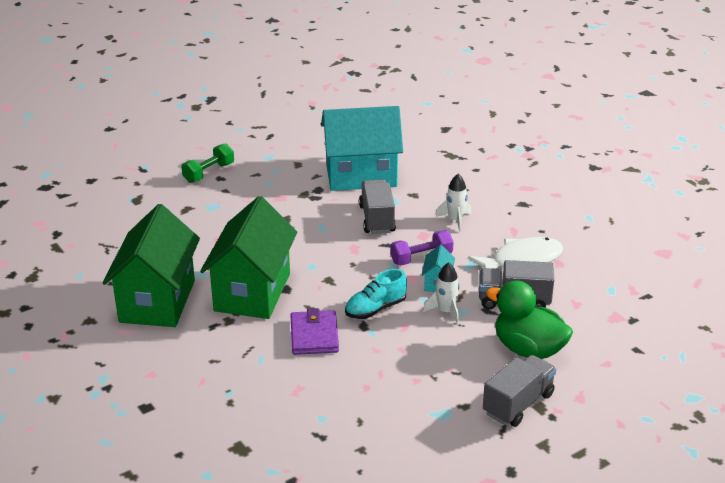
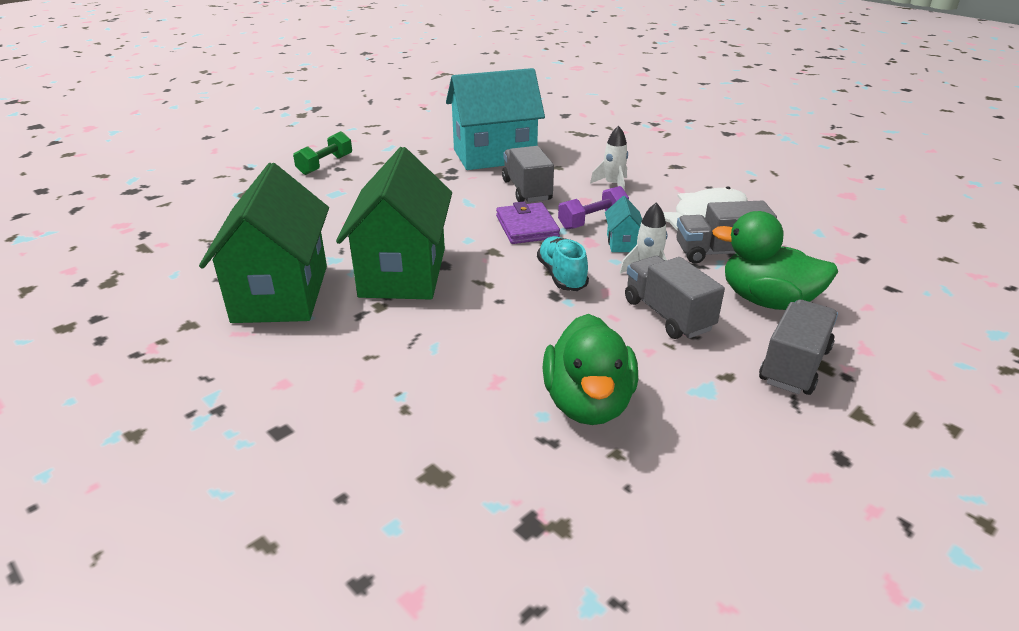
camera: 10 degrees left, 0 degrees up
purple wallet [290,308,339,355] -> purple wallet moved to [496,201,560,244]
turquoise shoe [345,269,407,319] -> turquoise shoe turned 120 degrees clockwise [537,236,589,291]
none -> green duck [542,314,638,425]
none -> grey truck [625,256,725,339]

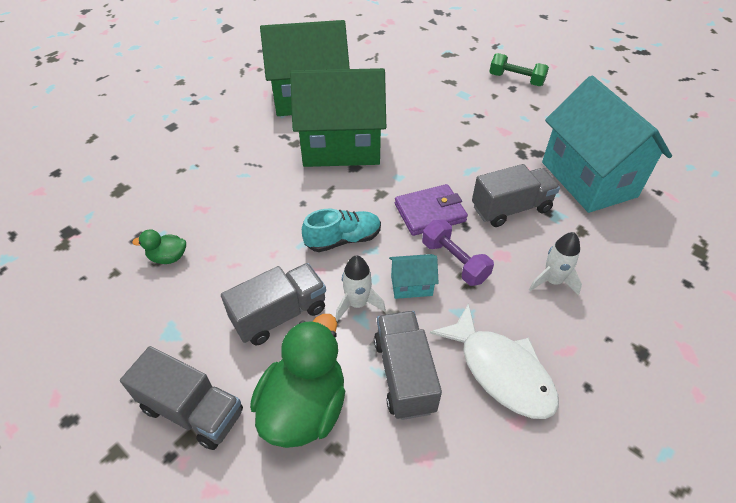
camera: 85 degrees right, 15 degrees up
green duck [542,314,638,425] -> green duck [132,229,186,264], size x0.47

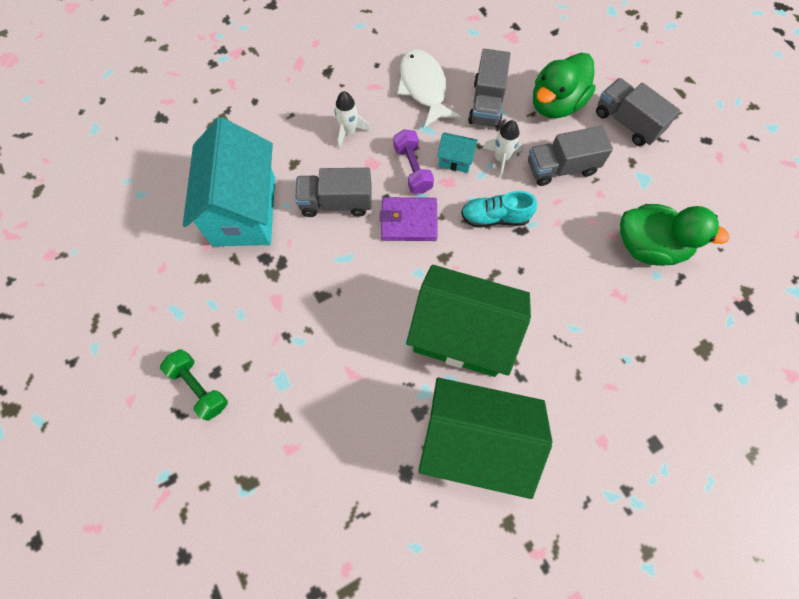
camera: 160 degrees left, 20 degrees up
green duck [132,229,186,264] -> green duck [620,204,730,266], size x2.13

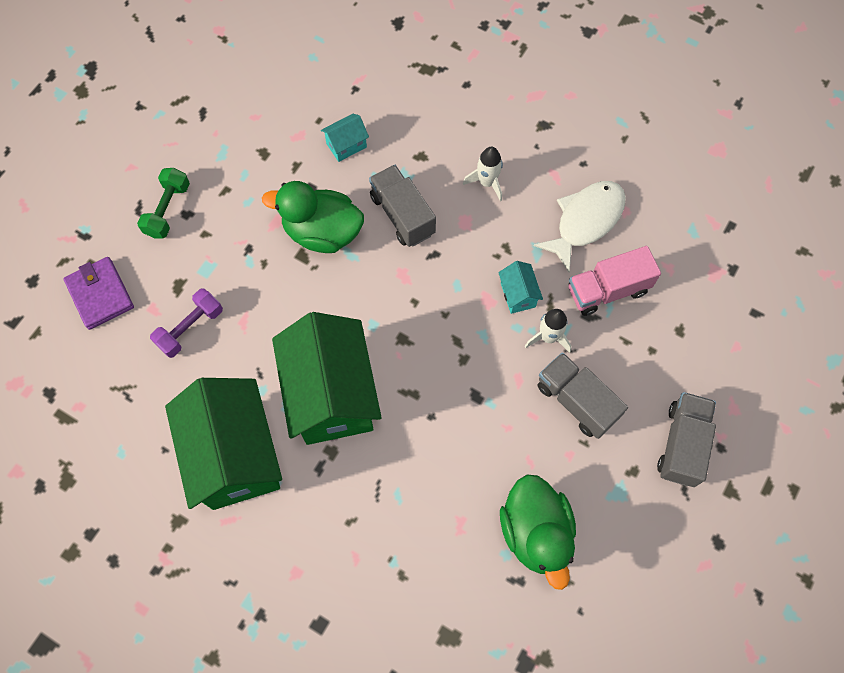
camera: 60 degrees right, 0 degrees up
turquoise house [183,117,275,246] -> turquoise house [321,114,369,162], size x0.41
purple wallet [380,197,438,241] -> purple wallet moved to [63,257,134,330]
purple dumbbell [393,129,434,194] -> purple dumbbell moved to [150,288,223,358]
turquoise shoe [461,191,537,227] -> none
grey truck [468,49,511,128] -> pink truck [568,246,661,316]
green duck [533,53,596,118] -> green duck moved to [262,181,364,253]

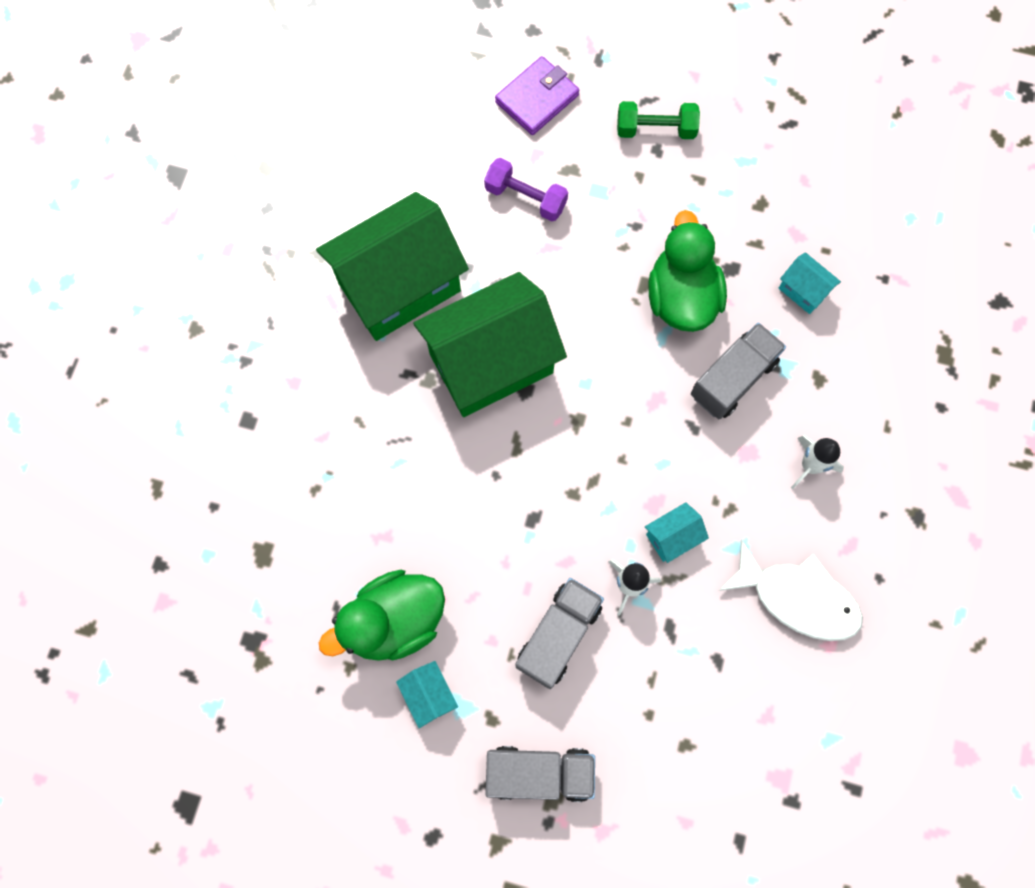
camera: 75 degrees right, 5 degrees up
pink truck [568,246,661,316] -> none
none -> turquoise house [396,661,458,728]

